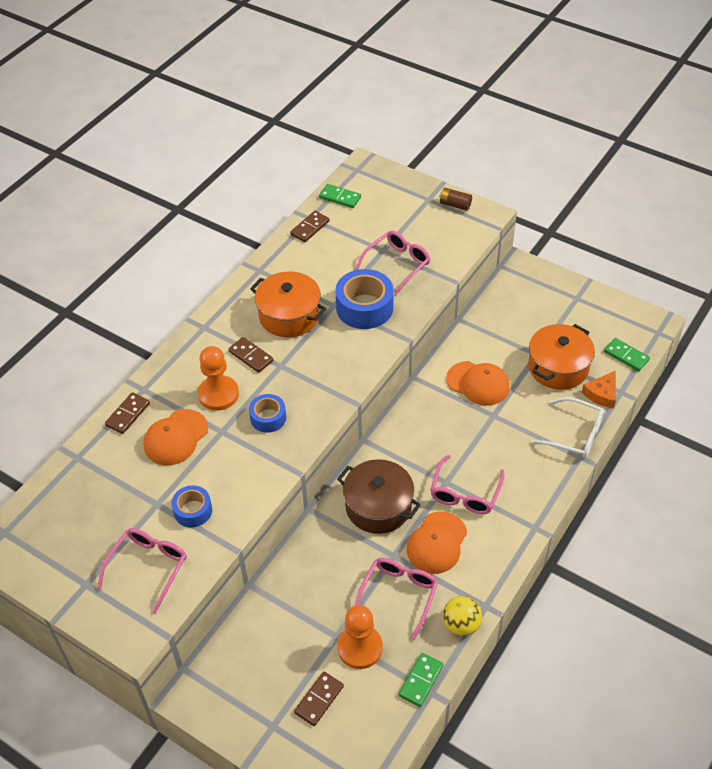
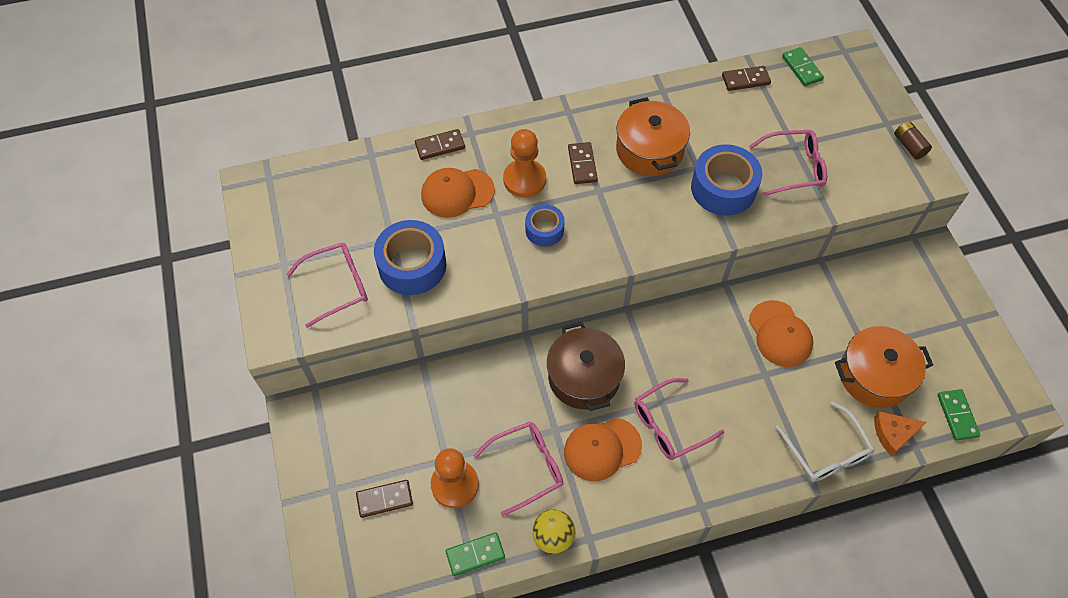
camera: 40 degrees right, 10 degrees up
blue tape [171,485,212,527] -> blue tape [374,220,446,295], size x1.72

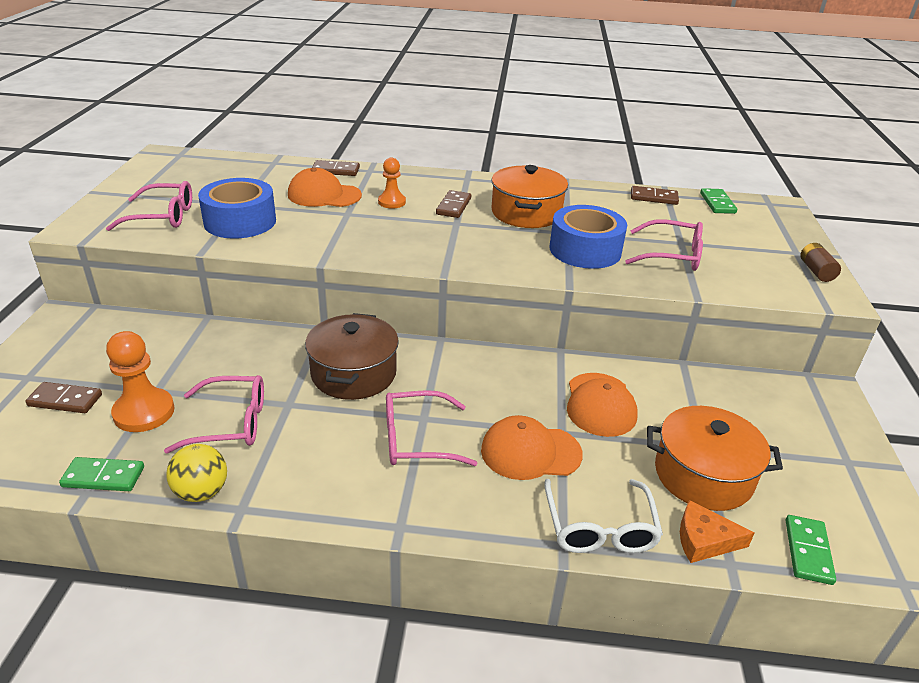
camera: 20 degrees right, 25 degrees down
orange pawn [503,129,546,198] -> orange pawn [378,158,406,209], size x0.63
blue tape [525,204,565,247] -> none
orange cap [564,418,642,481] -> orange cap moved to [481,415,583,480]

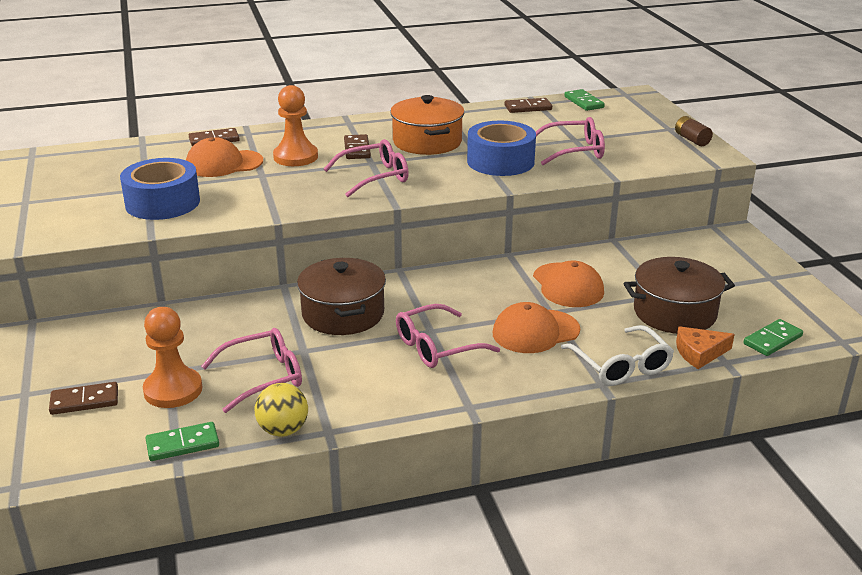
camera: 20 degrees left, 5 degrees down
pink glasses [106,181,192,231] -> pink glasses moved to [324,139,409,197]
orange pawn [378,158,406,209] -> orange pawn [273,85,318,166], size x1.58
orange pot [647,406,783,511] -> brown pot [624,257,735,334]
green domino [786,515,836,585] -> green domino turned 60 degrees clockwise [743,319,803,356]

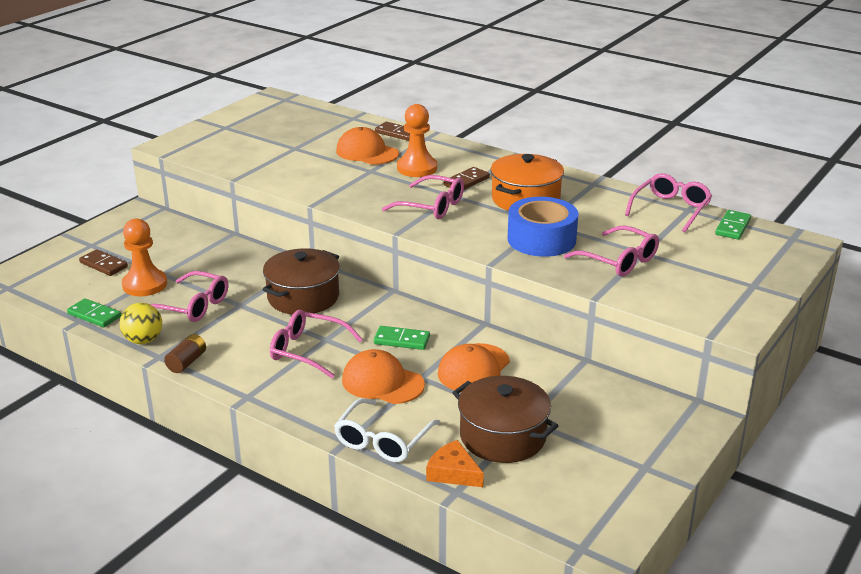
camera: 50 degrees right, 0 degrees up
blue tape [120,158,200,220] -> none
brown domino [505,98,552,113] -> pink glasses [625,173,712,232]
brown battery [675,116,713,146] -> brown battery moved to [164,334,206,373]
green domino [743,319,803,356] -> green domino moved to [374,326,430,350]

